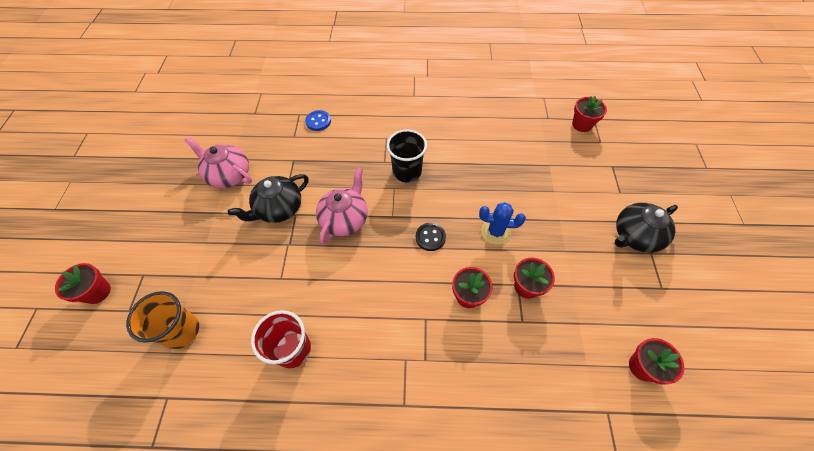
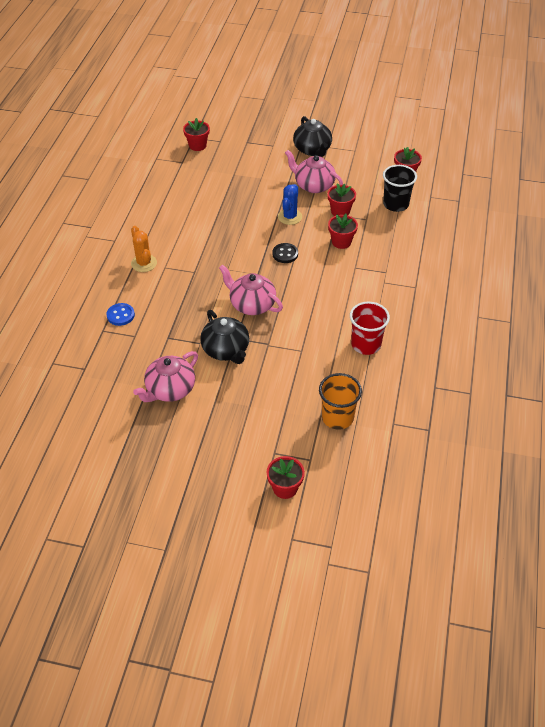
camera: 80 degrees left, 10 degrees down
black cup [387,130,427,182] -> black cup moved to [383,165,417,212]
none -> orange cactus [131,226,157,272]
none -> pink teapot [285,150,343,193]

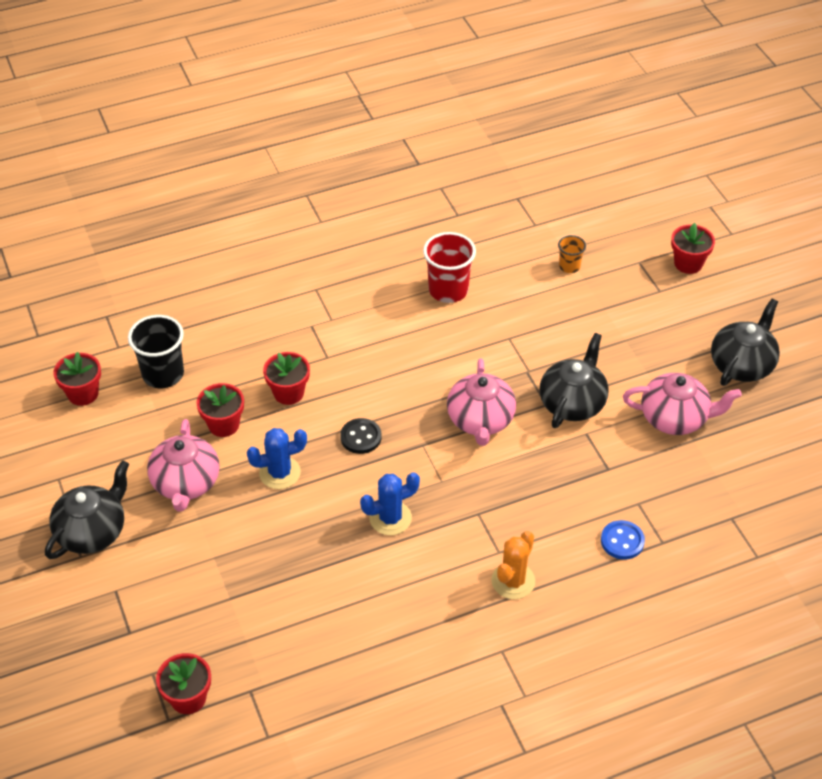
camera: 125 degrees left, 0 degrees up
orange cup [319,373,362,430] -> orange cup [558,235,586,273], size x0.55
none -> blue cactus [360,472,420,535]
none -> black teapot [711,299,780,386]

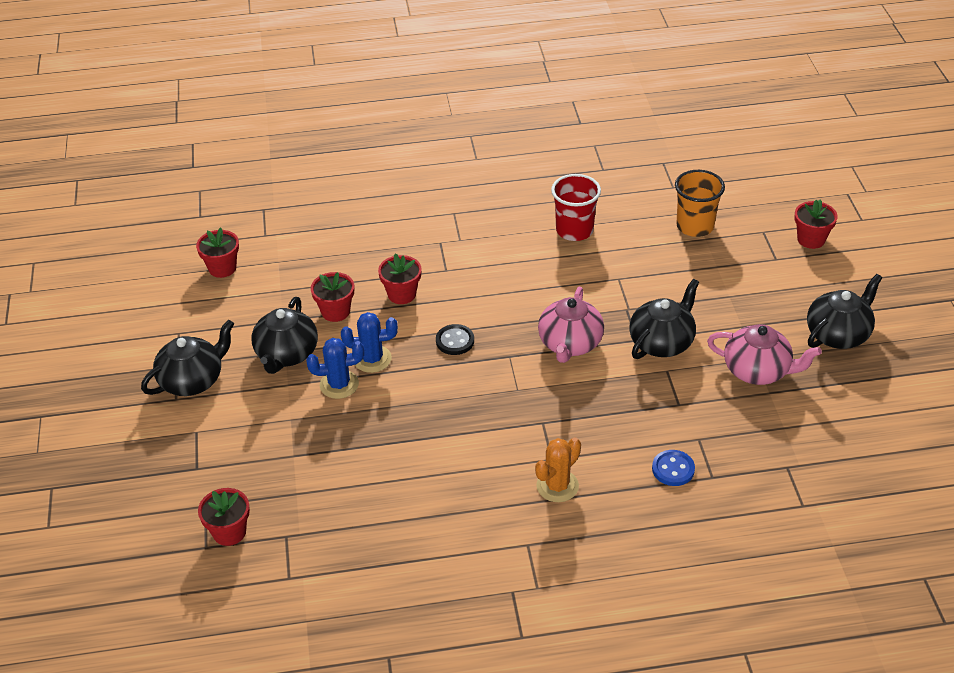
camera: 15 degrees right, 5 degrees down
black cup [128,315,184,388] -> none
pink teapot [147,419,220,512] -> black teapot [251,297,318,374]
blue cactus [360,472,420,535] -> blue cactus moved to [306,338,364,399]
orange cup [558,235,586,273] -> orange cup [675,170,725,237], size x1.83

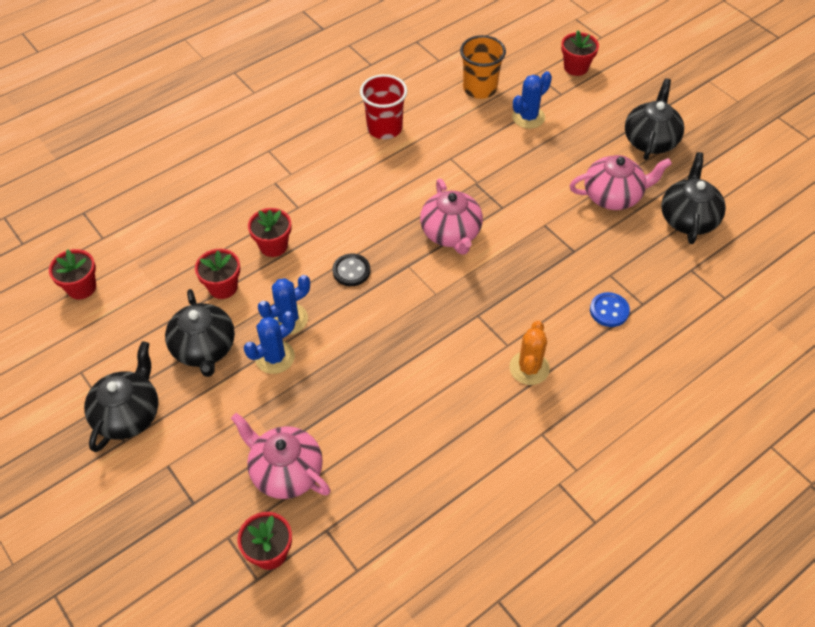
camera: 30 degrees left, 10 degrees up
black teapot [629,279,699,359] -> black teapot moved to [661,152,726,244]
none -> pink teapot [231,413,330,499]
none -> blue cactus [512,71,552,129]

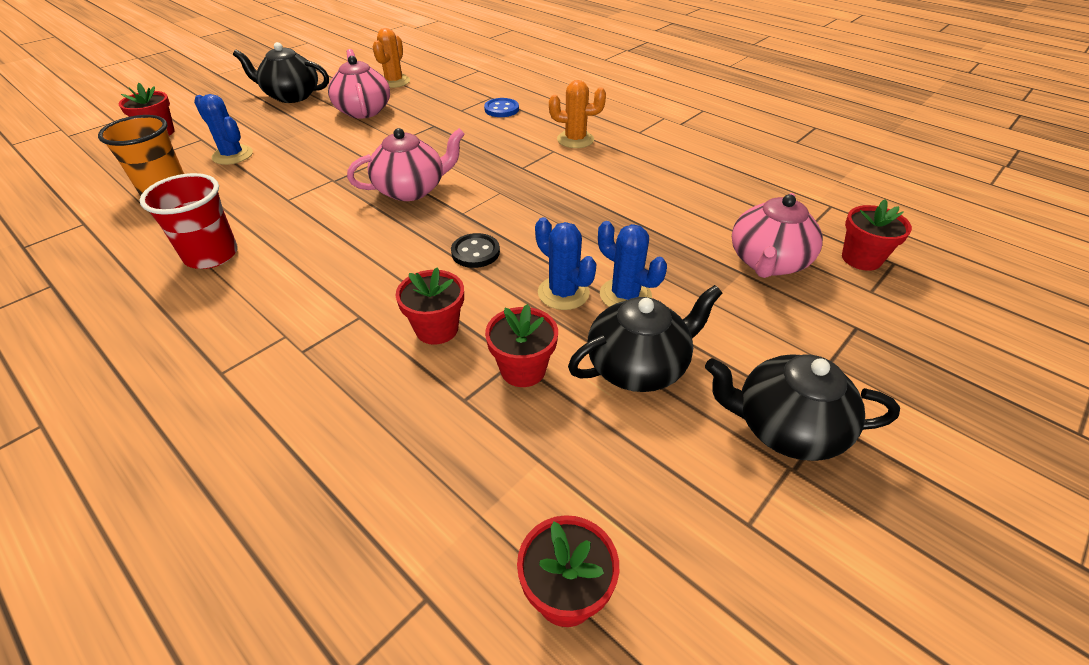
camera: 100 degrees left, 10 degrees down
black teapot [661,152,726,244] -> orange cactus [372,28,410,88]

